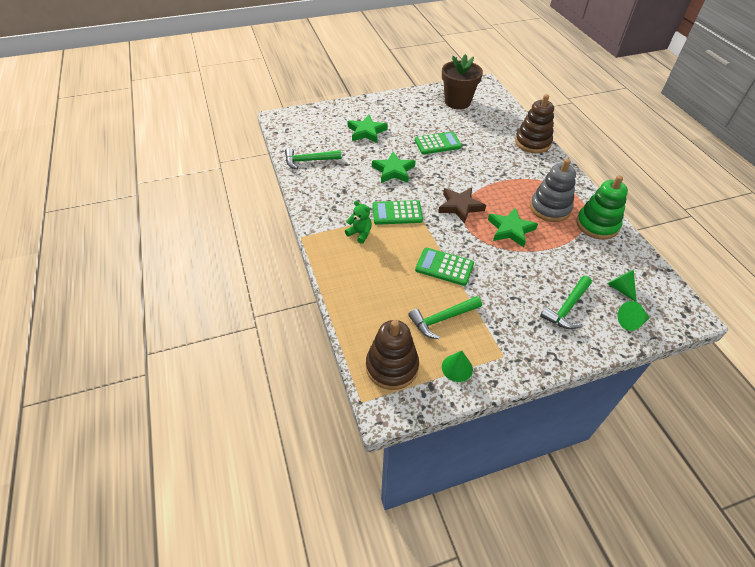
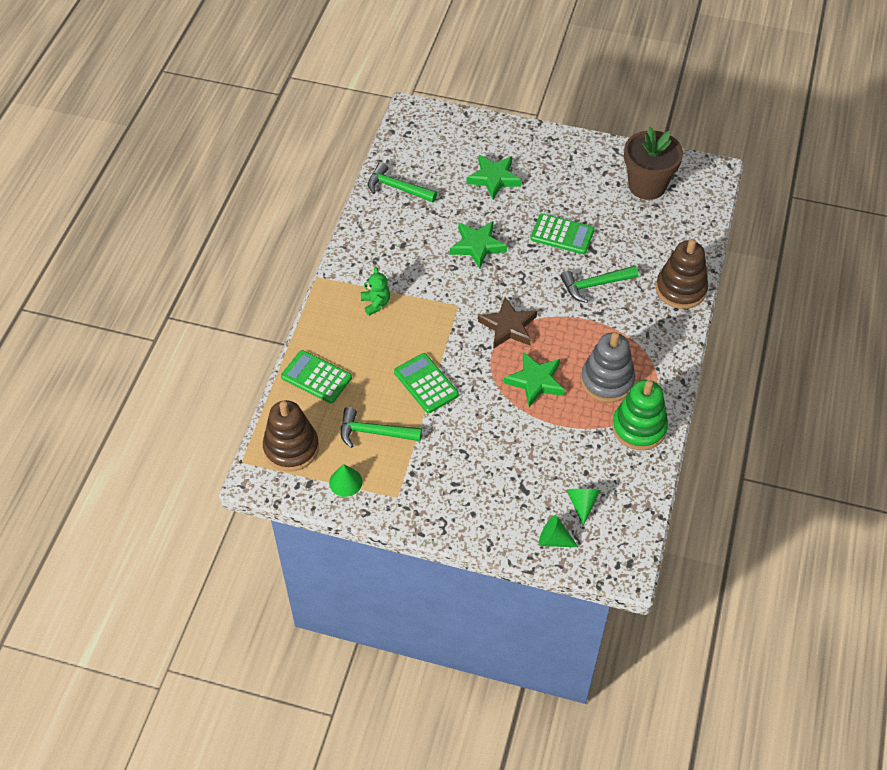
camera: 35 degrees right, 5 degrees up
green calculator [373,200,423,225] -> green calculator moved to [281,350,352,403]
green hammer [540,276,592,329] -> green hammer moved to [560,266,639,303]

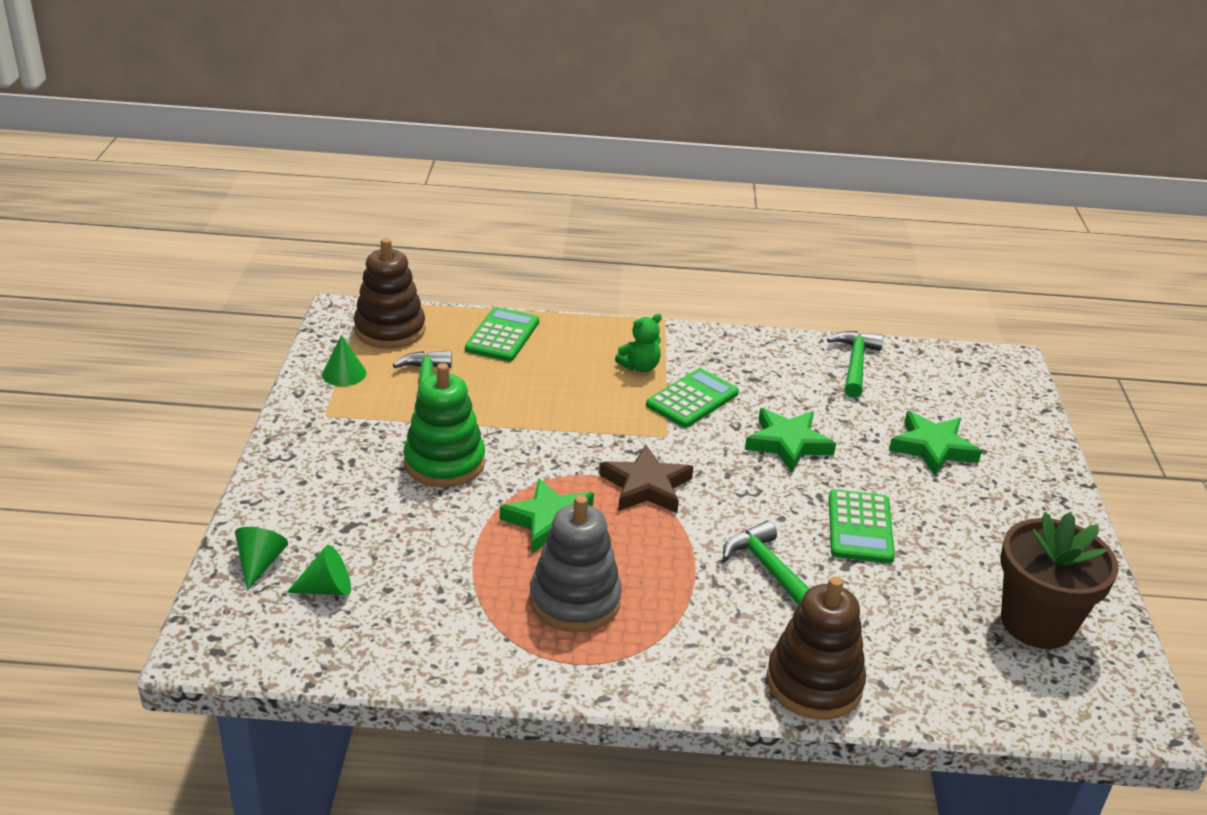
camera: 75 degrees right, 20 degrees down
green calculator [394,353,459,413] -> green calculator moved to [646,368,739,428]
green stacking toy [612,380,668,450] -> green stacking toy moved to [403,363,485,488]

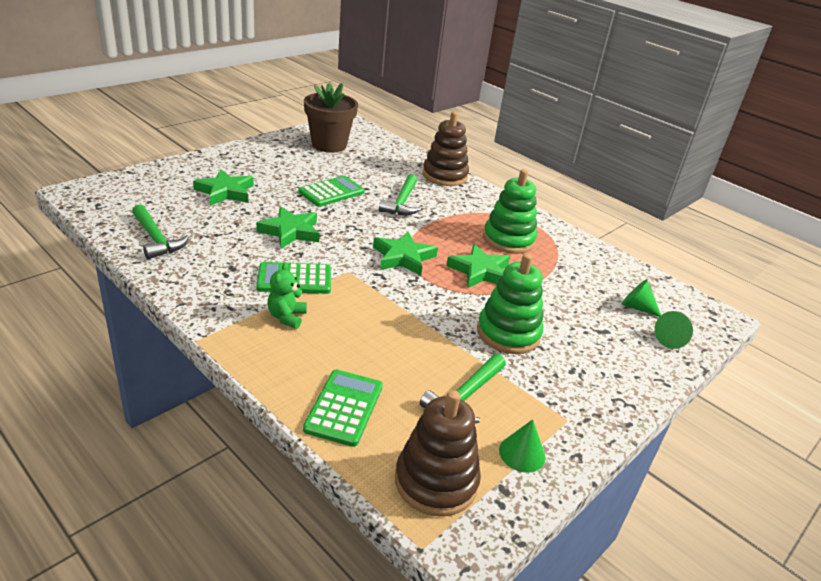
camera: 140 degrees left, 0 degrees up
green calculator [465,307,539,362] -> green calculator turned 135 degrees clockwise [303,370,383,447]
grey stacking toy [530,495,622,632] -> green stacking toy [483,169,537,254]
brown star [600,445,693,513] -> green star [373,232,438,276]
green teddy bear [615,314,662,372] -> green teddy bear turned 90 degrees counterclockwise [267,262,307,329]
green hammer [827,331,884,398] -> green hammer turned 90 degrees counterclockwise [132,204,189,259]

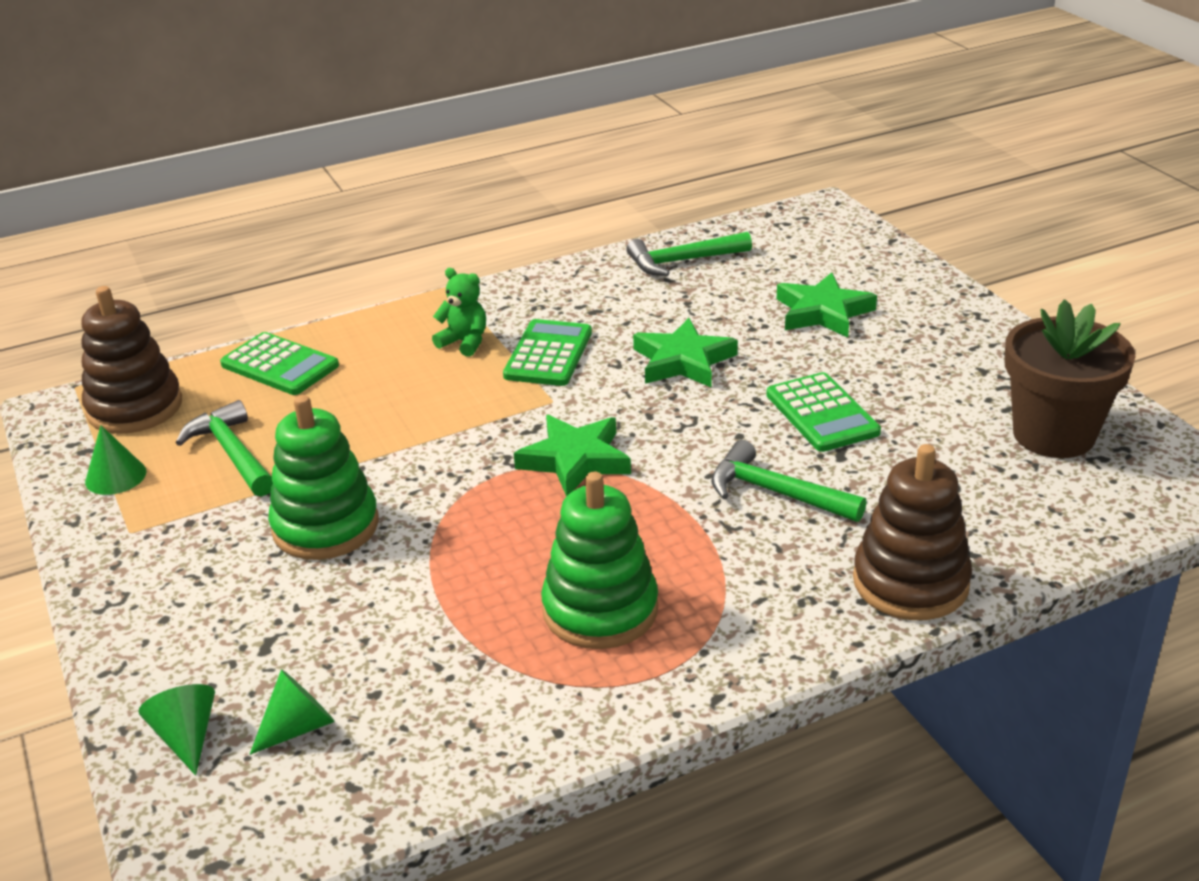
camera: 115 degrees right, 0 degrees up
green star [446,244,510,288] -> none

